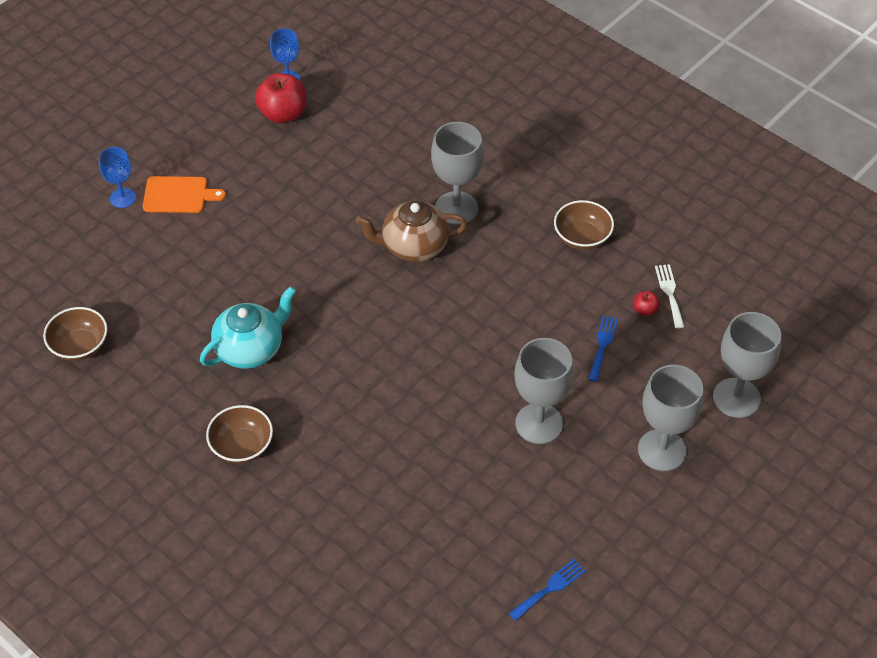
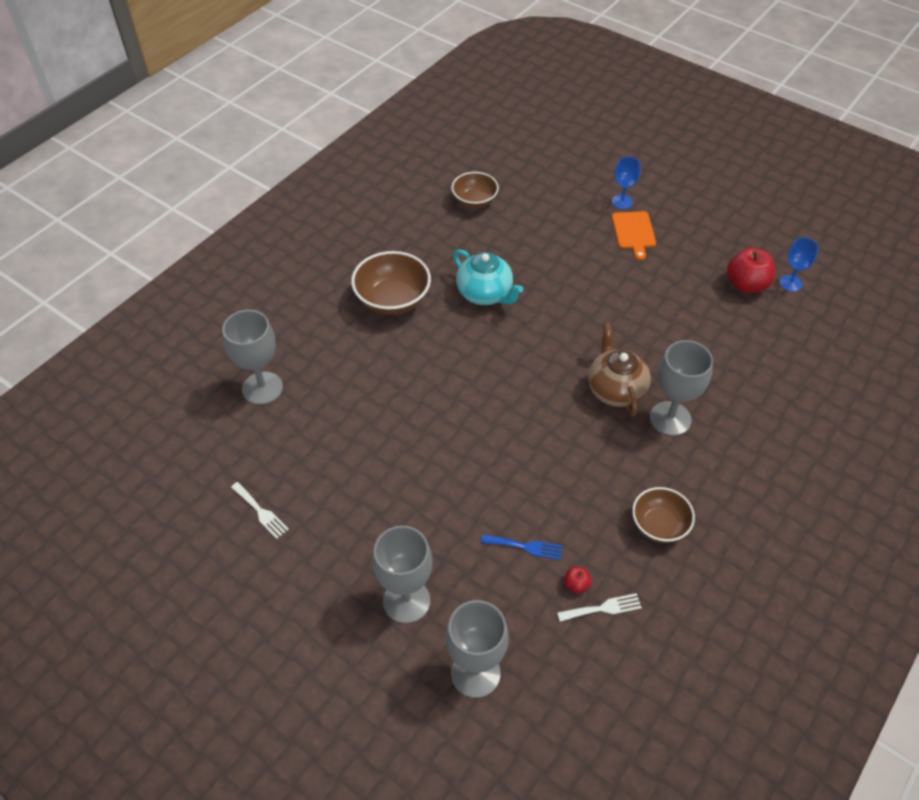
camera: 85 degrees right, 0 degrees up
brown bowl [206,405,273,463] -> brown bowl [351,251,431,315], size x1.52
blue fork [509,559,586,621] -> white fork [231,482,289,539]
grey goblet [514,338,574,444] -> grey goblet moved to [222,310,283,405]

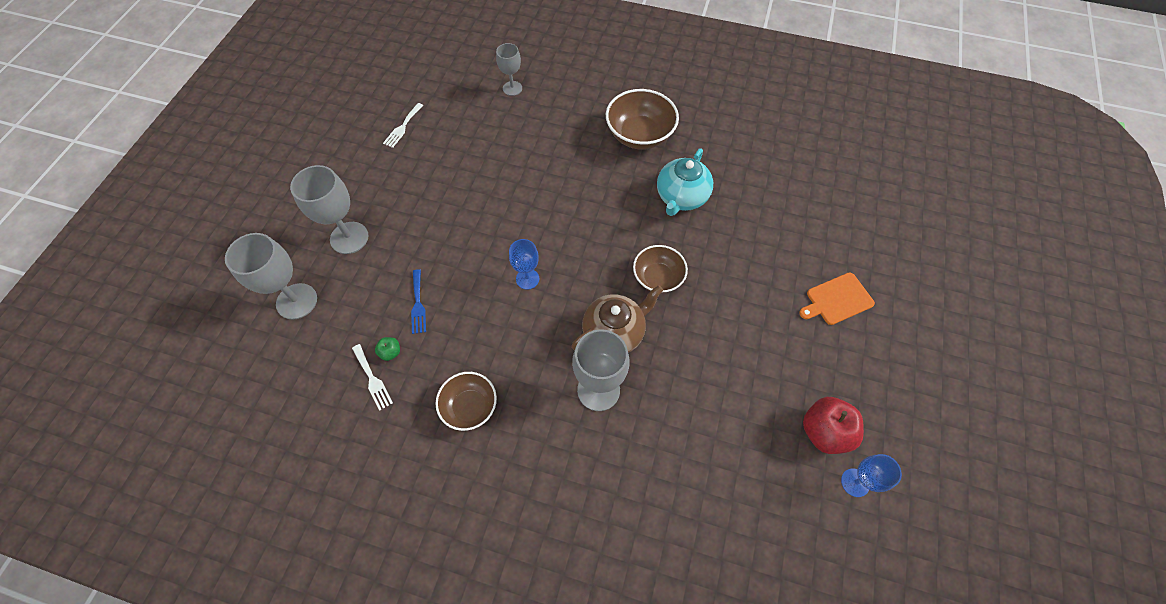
camera: 70 degrees right, 10 degrees up
grey goblet [222,310,283,405] -> grey goblet [496,43,522,96], size x0.60
brown bowl [451,172,499,208] -> brown bowl moved to [633,245,688,293]
red apple [564,567,591,593] -> green apple [375,337,400,361]
blue goblet [612,157,640,209] -> blue goblet moved to [509,239,539,290]

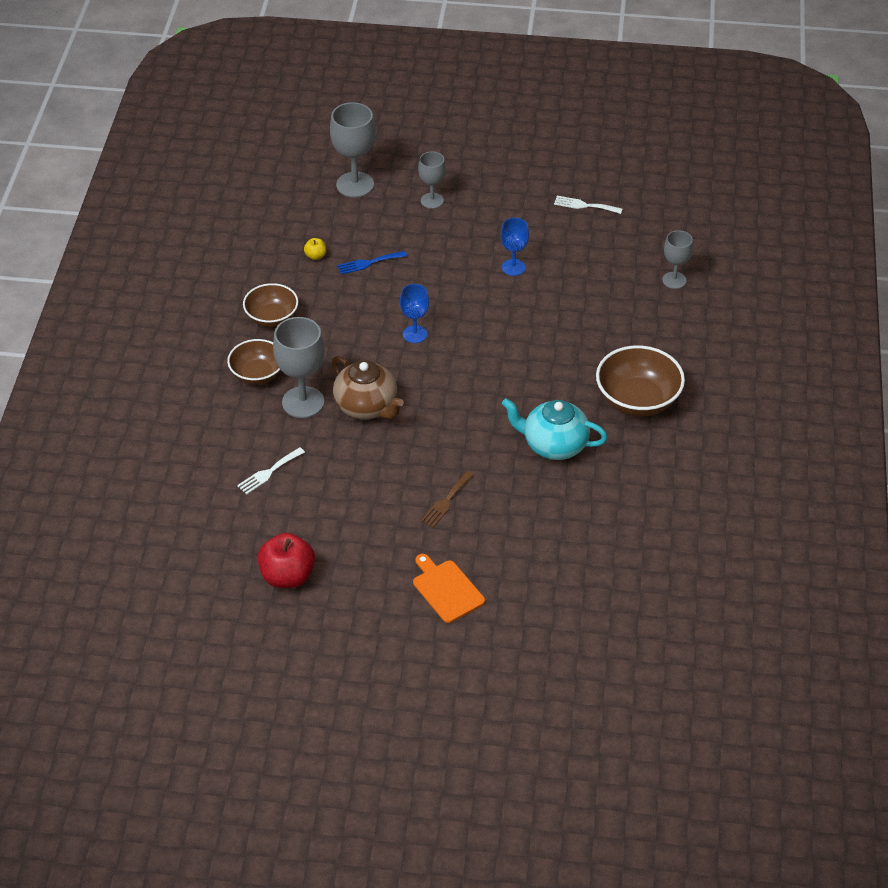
camera: 80 degrees right, 15 degrees down
grey goblet [290,165,369,254] -> grey goblet [418,152,446,209], size x0.60
white fork [352,344,393,411] -> white fork moved to [237,447,305,495]
green apple [375,337,400,361] -> yellow apple [304,238,326,260]
brown bowl [633,245,688,293] -> brown bowl moved to [227,339,280,385]
blue goblet [841,454,902,497] -> blue goblet moved to [501,218,529,276]
none -> brown fork [421,471,473,528]

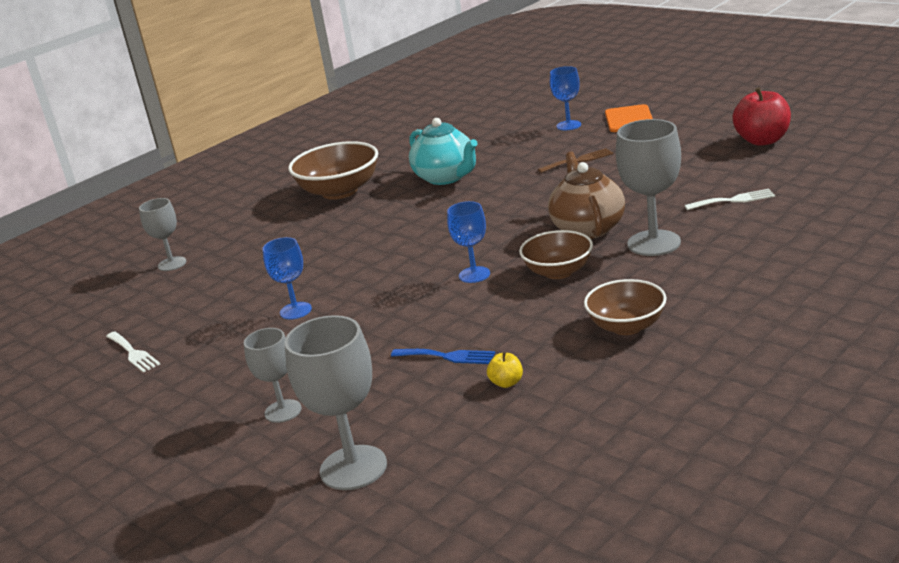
camera: 140 degrees left, 20 degrees down
brown bowl [227,339,280,385] -> brown bowl moved to [519,230,593,279]
none -> blue goblet [550,66,581,130]

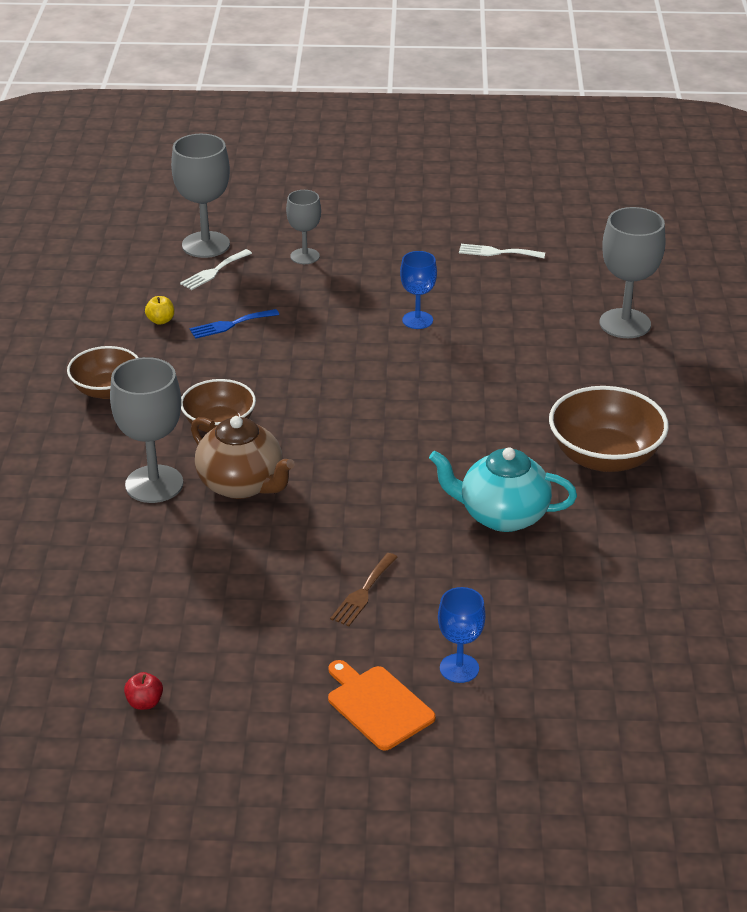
camera: 135 degrees right, 10 degrees up
grey goblet [139,198,186,271] -> grey goblet [600,207,665,338], size x1.66
blue goblet [447,201,490,283] -> none
white fork [684,189,775,210] -> white fork moved to [180,249,252,290]
red apple [732,87,791,146] -> red apple [124,672,163,710], size x0.46

